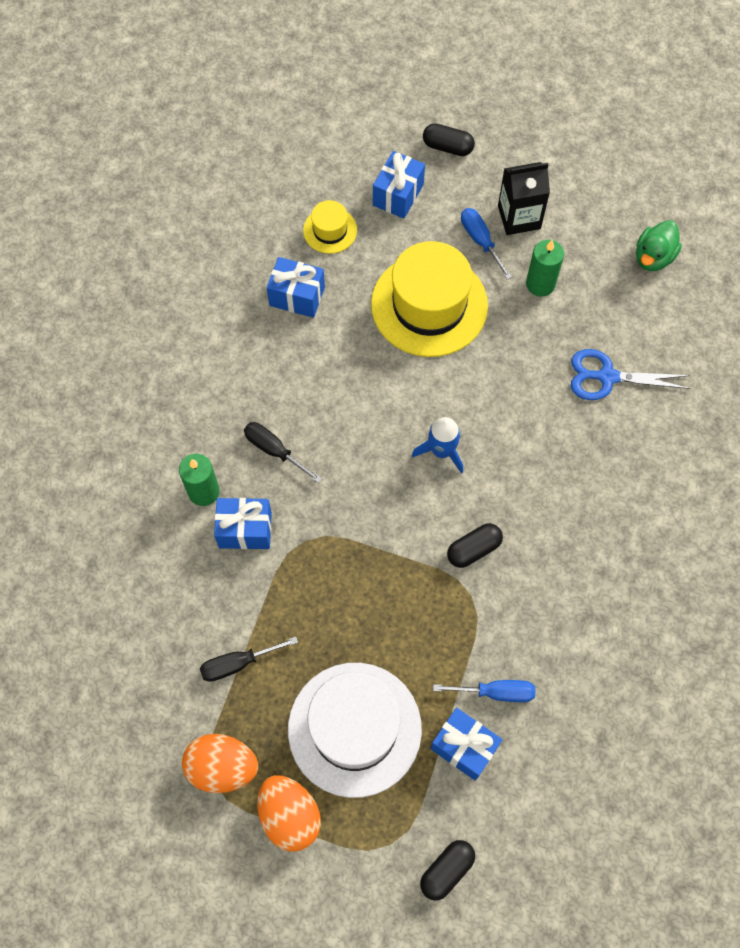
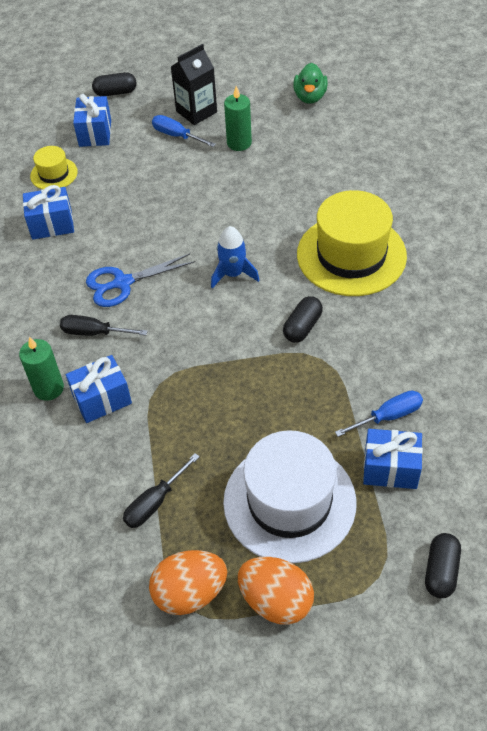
camera: 25 degrees left, 15 degrees down
yellow hat [371,241,488,357] -> yellow hat moved to [297,190,407,296]
blue scissors [571,349,690,400] -> blue scissors moved to [86,253,195,307]

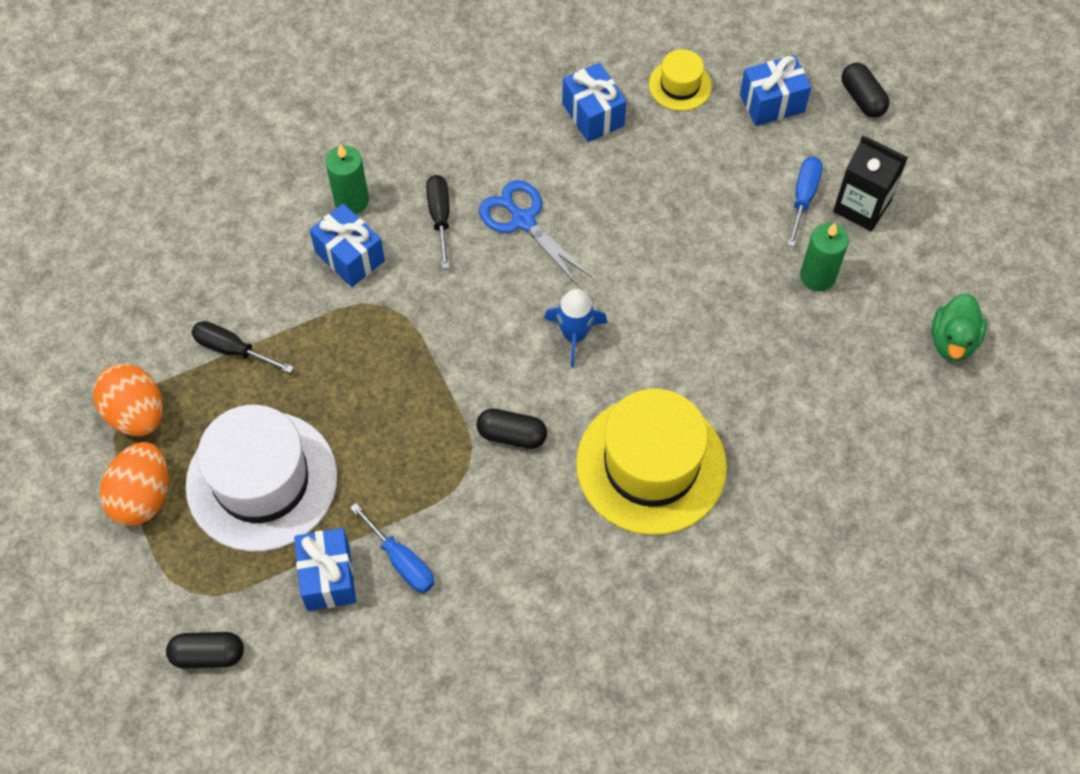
camera: 70 degrees right, 10 degrees up
green duck [293,63,328,104] -> green duck turned 60 degrees counterclockwise [932,294,987,361]

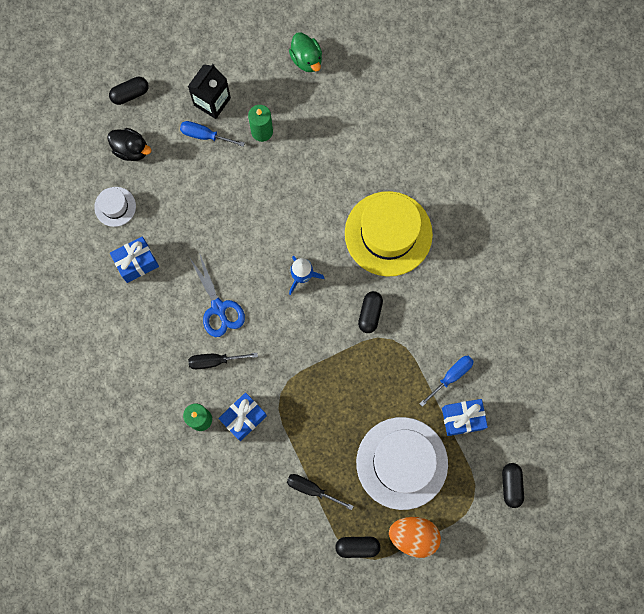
camera: 90 degrees left, 15 degrees up
orange egg [93,364,163,436] -> black capsule [335,537,380,558]
black screwdriver [191,321,294,373] -> black screwdriver turned 90 degrees clockwise [287,474,354,510]
blue scissors [479,180,592,287] -> blue scissors turned 75 degrees counterclockwise [189,253,245,337]
yellow hat [649,49,712,111] -> white hat [94,187,136,227]
blue gift [740,55,811,126] -> black duck [107,128,151,161]
green duck [932,294,987,361] -> green duck turned 45 degrees clockwise [289,32,322,72]

